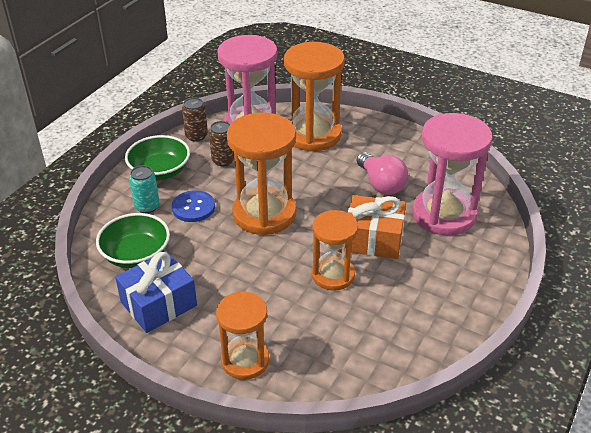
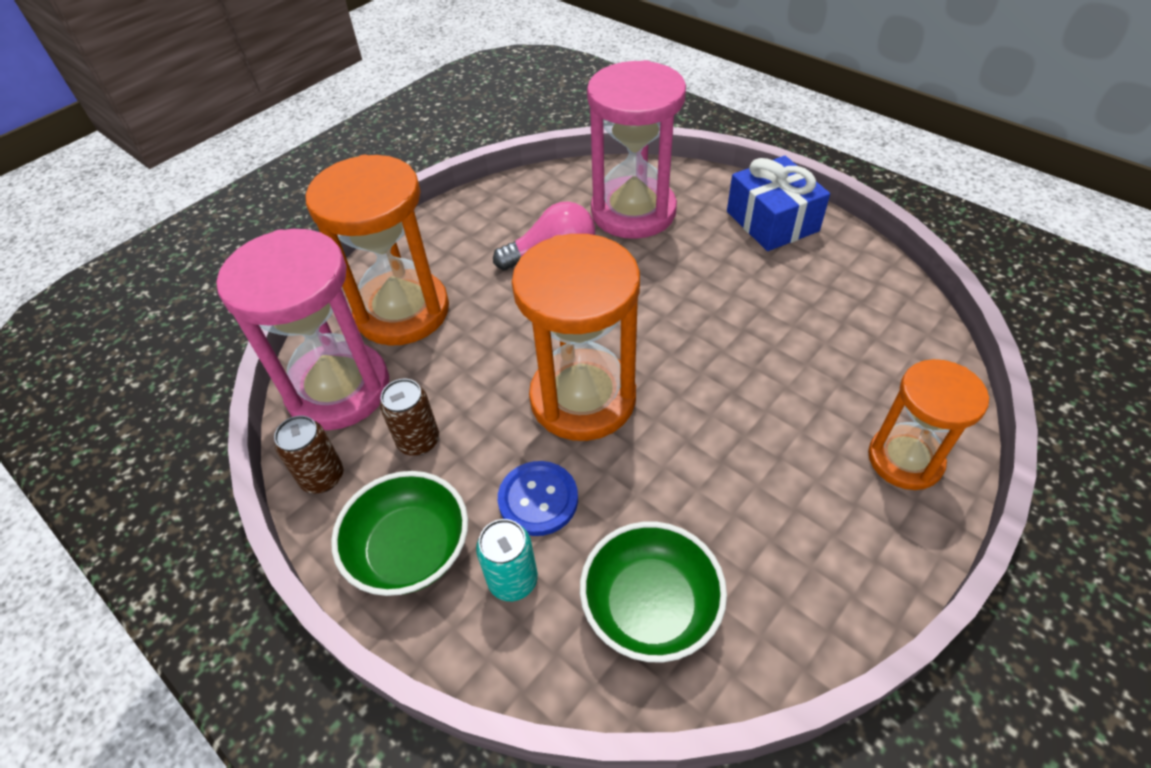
camera: 75 degrees left, 10 degrees up
blue gift [115,251,197,333] -> blue gift moved to [727,156,830,251]
orange hourglass [312,210,358,291] -> none
orange gift [344,195,406,259] -> none

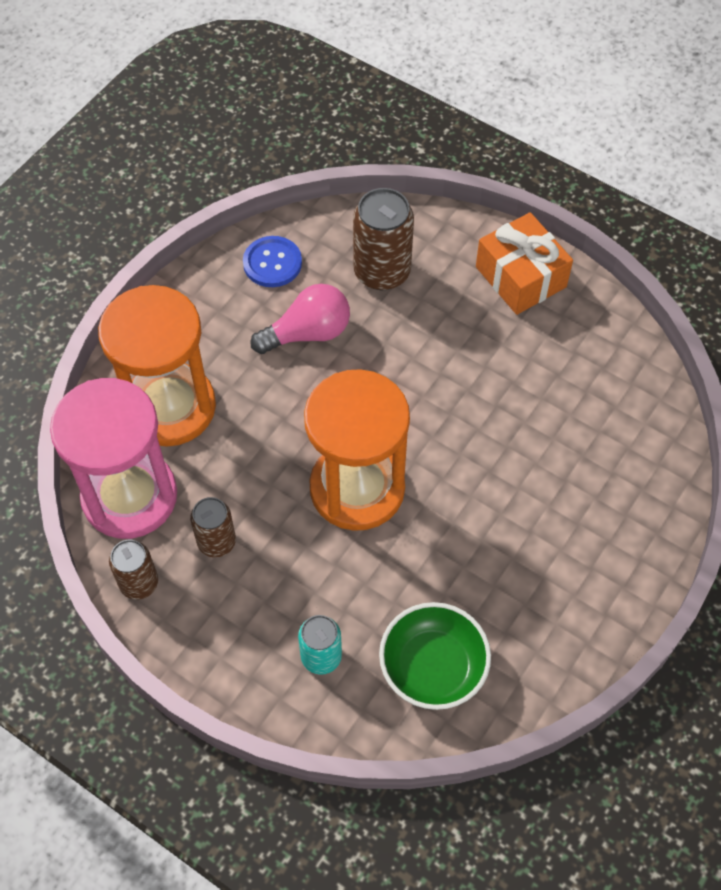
camera: 10 degrees left, 10 degrees up
green bowl [331,471,468,596] -> none
blue button [498,461,578,536] -> blue button moved to [243,236,302,287]
pink hourglass [587,60,686,239] -> brown can [353,188,414,290]
blue gift [727,156,830,251] -> orange gift [476,212,573,315]
orange hourglass [868,359,989,490] -> none

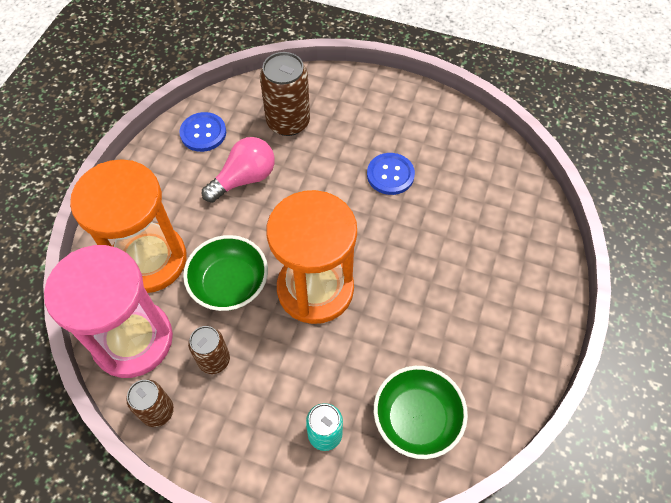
camera: 15 degrees left, 0 degrees up
orange gift [476,212,573,315] -> none
none -> green bowl [183,235,268,311]
none -> blue button [367,153,415,195]

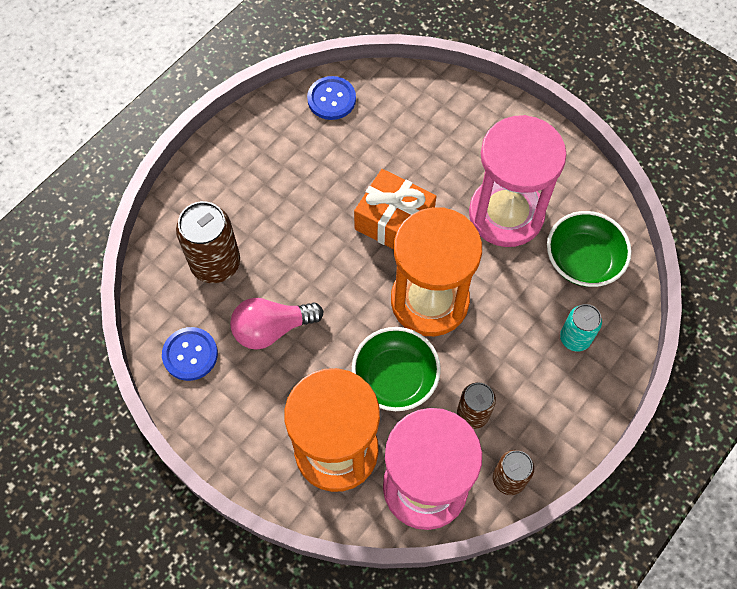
camera: 70 degrees left, 5 degrees up
pink light bulb [202,137,275,203] -> pink light bulb turned 90 degrees counterclockwise [230,298,323,350]
blue button [367,153,415,195] -> blue button moved to [307,76,356,120]
none -> orange gift [354,169,436,249]
none -> pink hourglass [469,115,567,247]

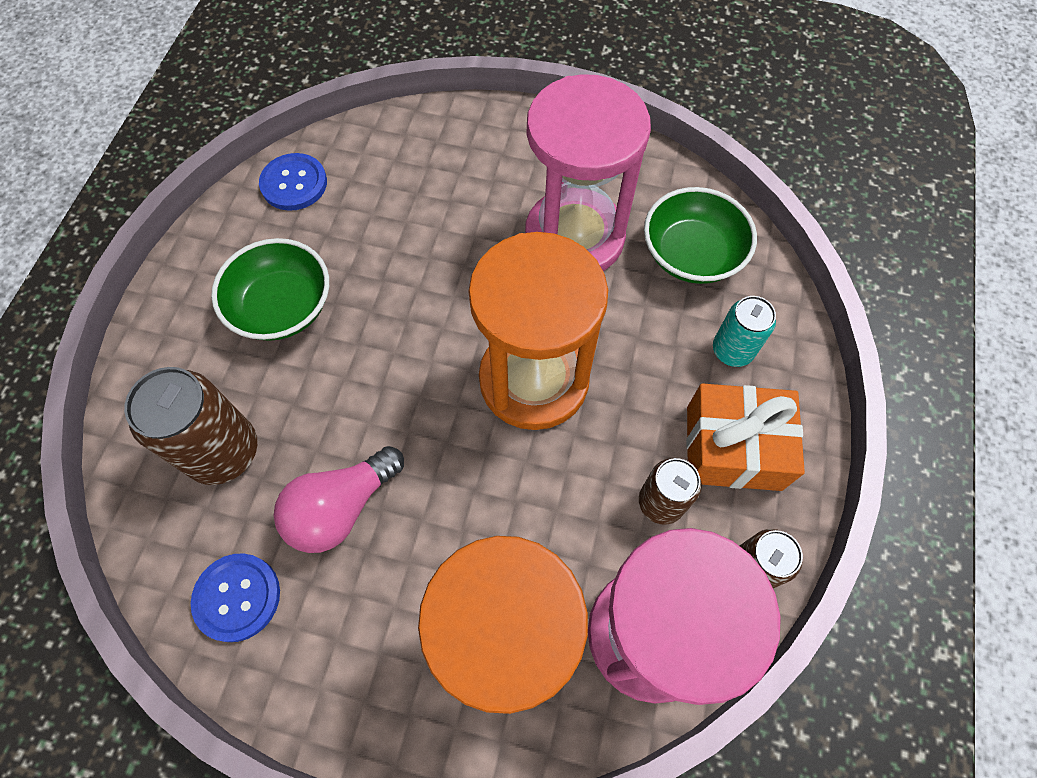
camera: 25 degrees left, 0 degrees up
green bowl [352,327,441,411] -> green bowl moved to [211,238,329,341]
orange gift [354,169,436,249] -> orange gift moved to [686,383,805,491]

